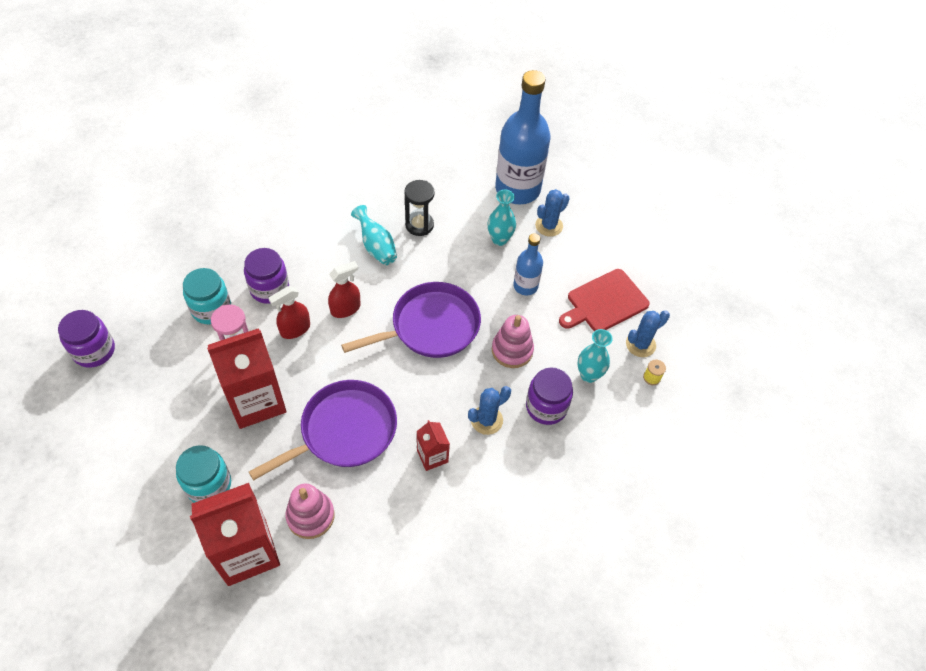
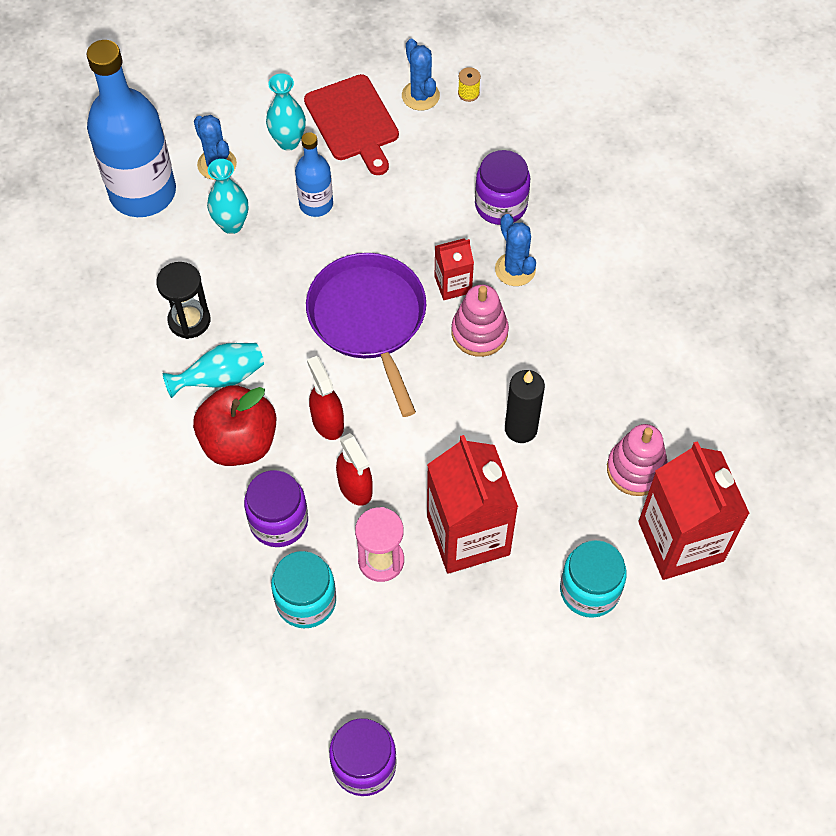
camera: 80 degrees left, 5 degrees up
purple pan [249,380,397,480] -> black candle [505,370,545,443]
red carton [417,420,450,471] -> red carton moved to [435,238,474,300]
pink stacking toy [492,315,534,368] -> pink stacking toy moved to [452,284,509,357]
turquoise vase [578,329,613,383] -> turquoise vase moved to [266,74,306,151]
none -> red apple [193,385,276,466]

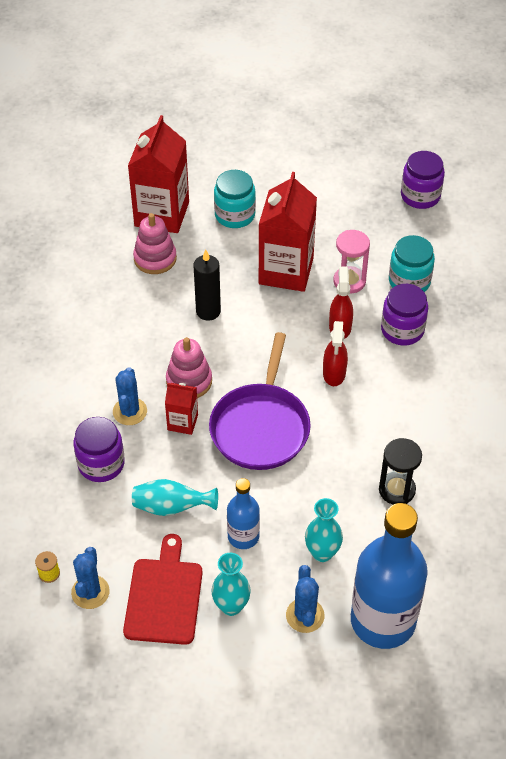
camera: 150 degrees left, 10 degrees down
turquoise vase [163,343,264,398] -> turquoise vase moved to [132,479,218,516]
red apple [193,385,276,466] -> none

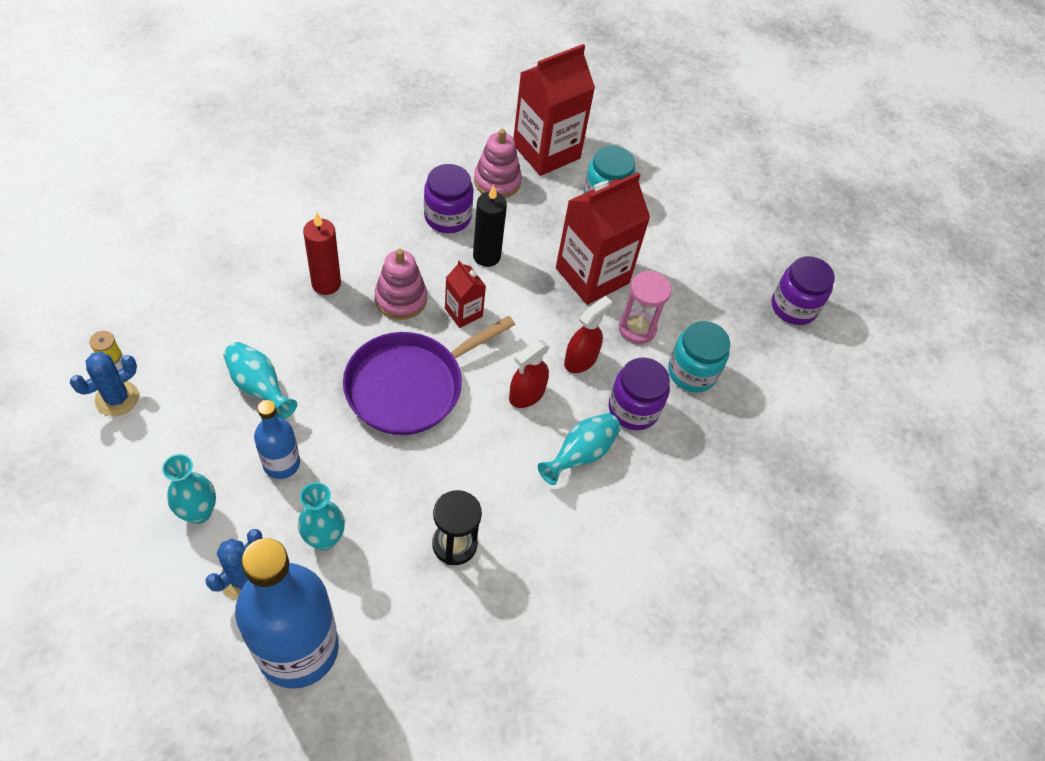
camera: 35 degrees right, 5 degrees up
purple jar [73,417,125,482] -> purple jar moved to [424,164,474,233]
blue cactus [113,367,147,425] -> red candle [303,213,341,295]
red cutting board [123,534,203,645] -> none
red carton [165,383,198,435] -> red carton moved to [445,260,486,328]
none -> turquoise vase [538,413,621,485]

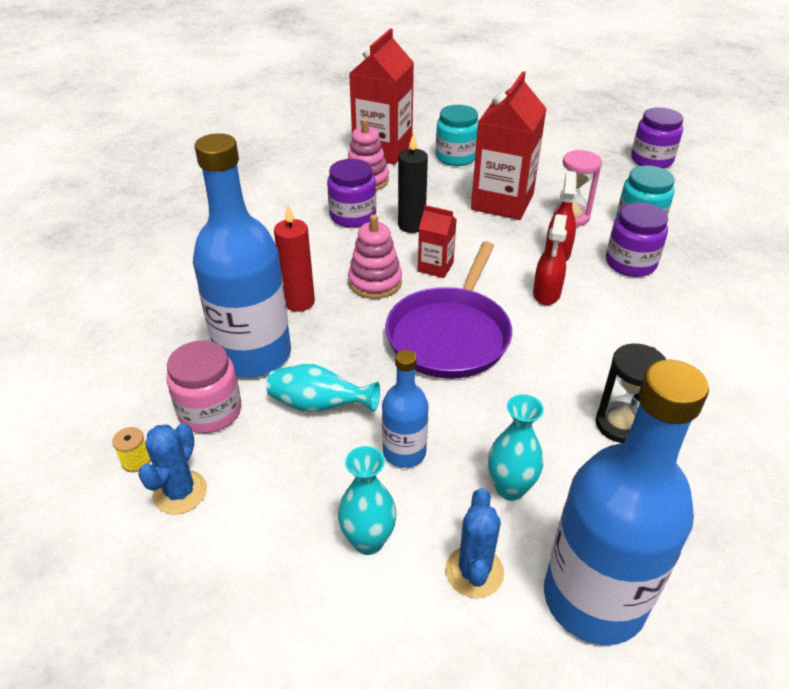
camera: 25 degrees left, 15 degrees down
turquoise vase [538,413,621,485] -> none
none -> pink jar [166,341,241,433]
none -> blue bottle [193,133,291,377]

